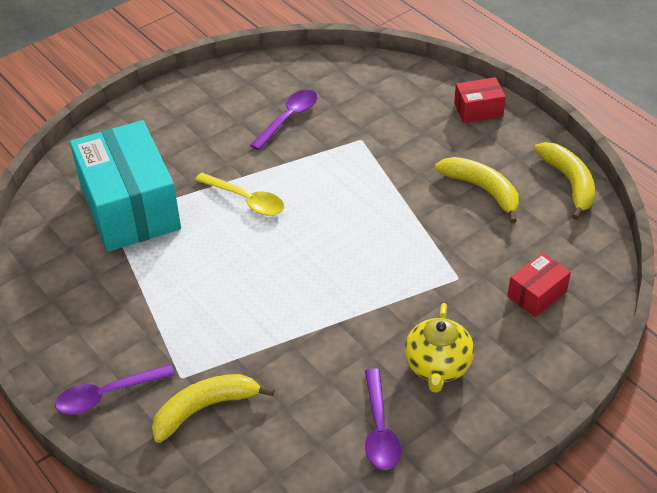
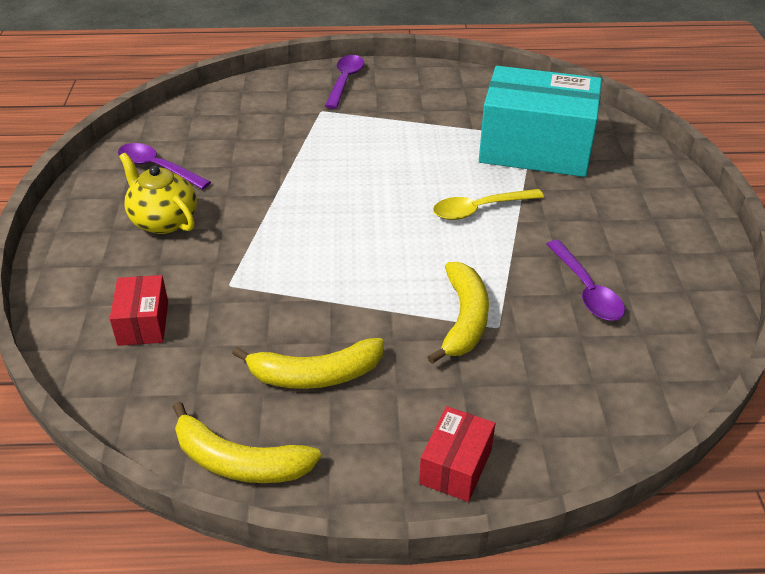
camera: 125 degrees right, 5 degrees down
yellow banana [152,374,275,443] -> yellow banana moved to [427,262,489,364]

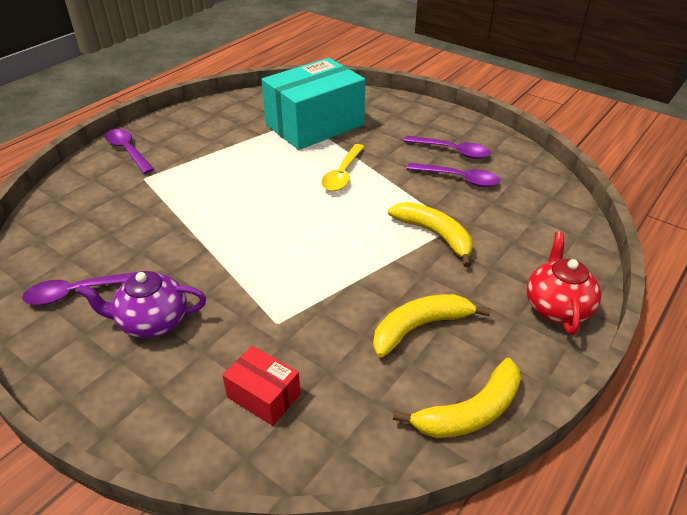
camera: 50 degrees left, 0 degrees up
yellow teapot [119,153,197,234] -> purple teapot [77,271,206,338]
yellow banana [232,338,384,389] -> yellow banana turned 150 degrees counterclockwise [373,294,491,358]
red box [419,406,495,502] -> red teapot [527,232,601,335]
none -> purple spoon [404,136,491,159]

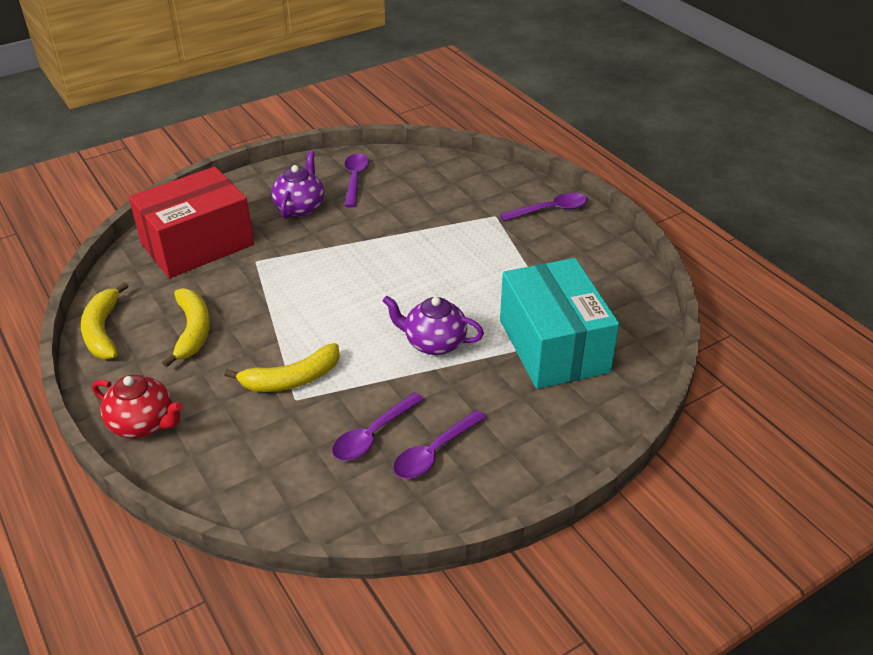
camera: 110 degrees right, 0 degrees up
red box [222,346,301,426] -> red box [129,167,254,278], size x2.24
yellow spoon [322,144,364,191] -> purple teapot [383,296,484,355]

